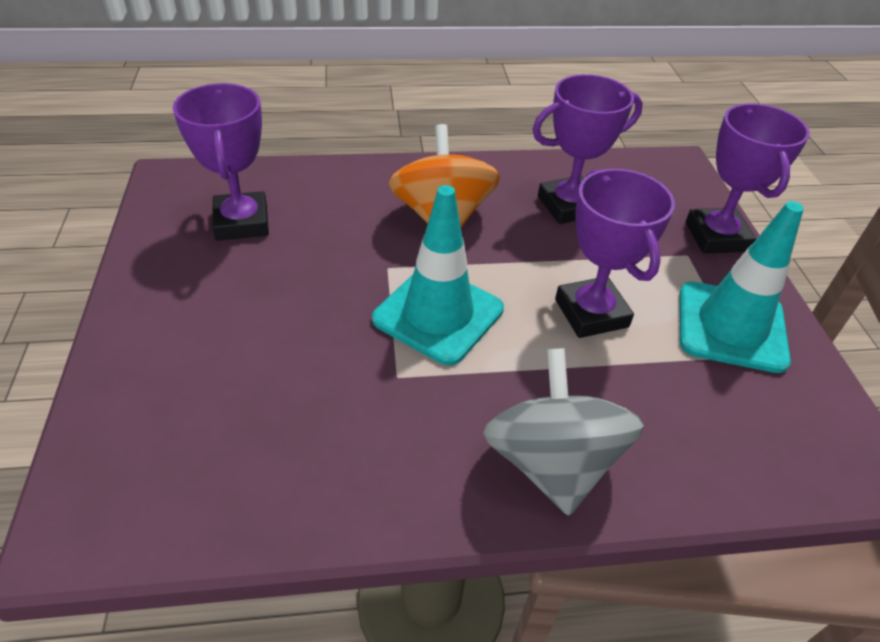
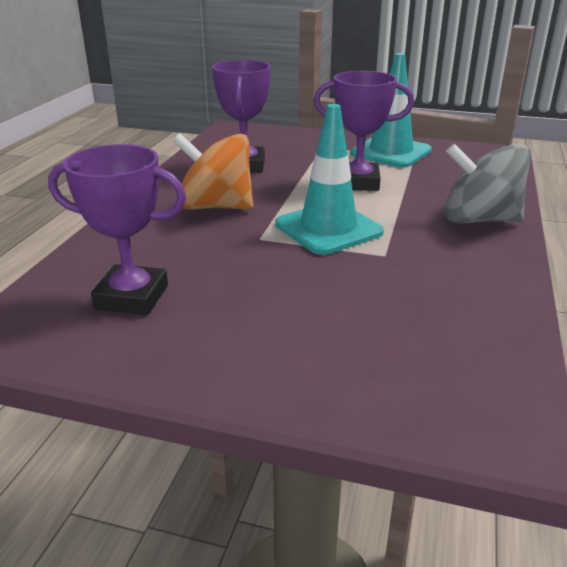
camera: 65 degrees left, 15 degrees down
purple trophy [685,103,810,254] -> none

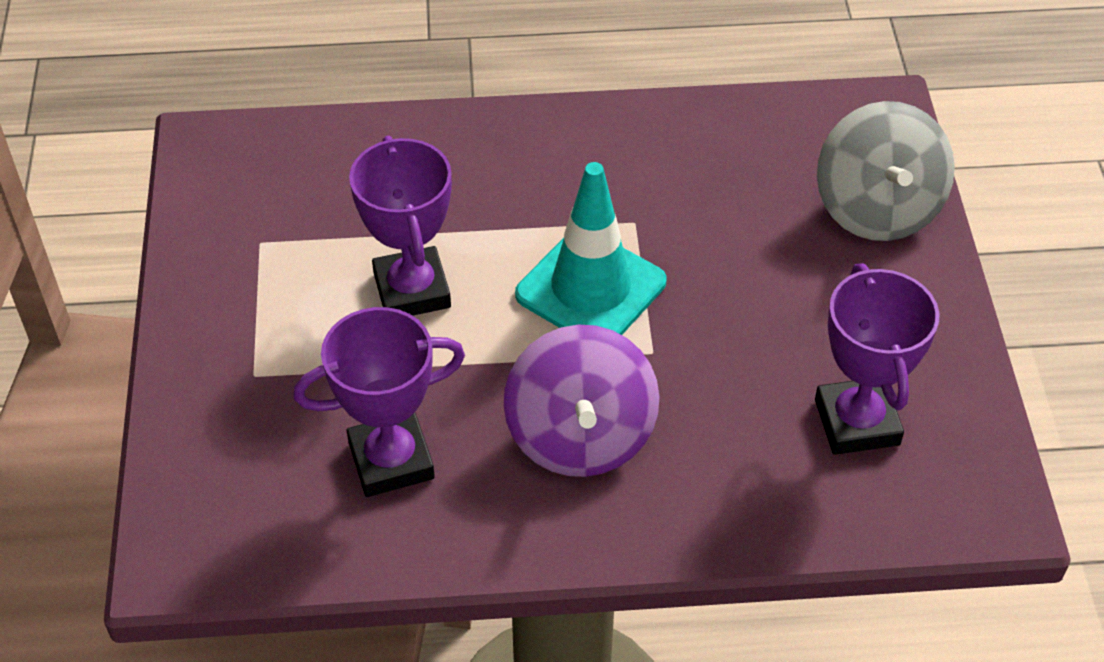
camera: 110 degrees left, 20 degrees up
orange spinning top [173,133,253,210] -> purple spinning top [504,325,659,477]
turquoise traffic cone [350,53,432,168] -> none
grey spinning top [445,144,530,223] -> grey spinning top moved to [817,101,955,241]

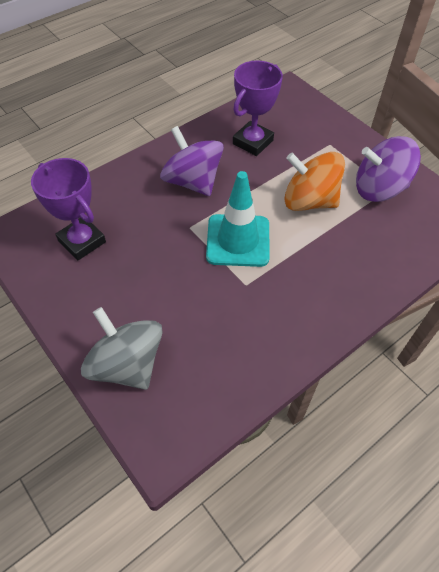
camera: 145 degrees right, 5 degrees up
purple trophy [349,135,452,316] -> orange spinning top [285,152,345,211]
none -> purple spinning top [356,136,421,202]

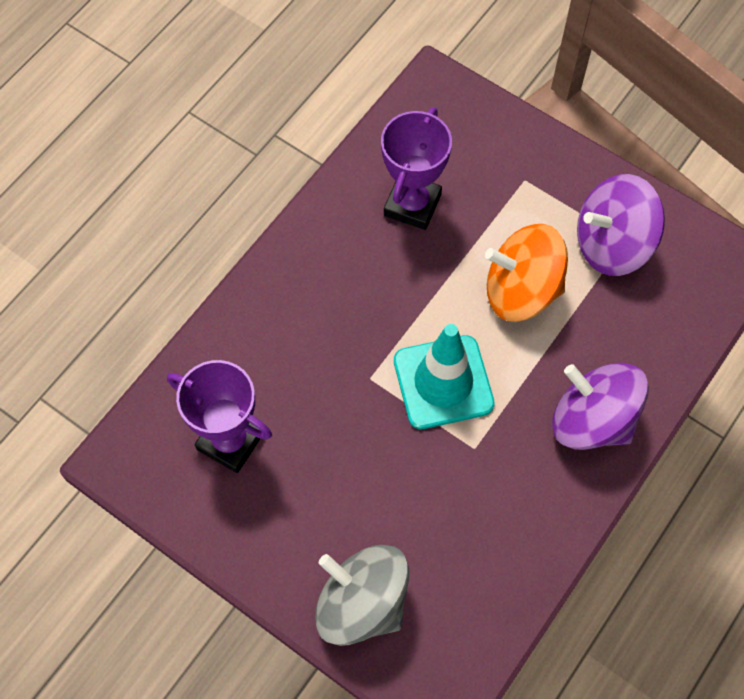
camera: 15 degrees left, 10 degrees up
purple spinning top [160,126,224,196] -> purple spinning top moved to [552,363,649,450]

